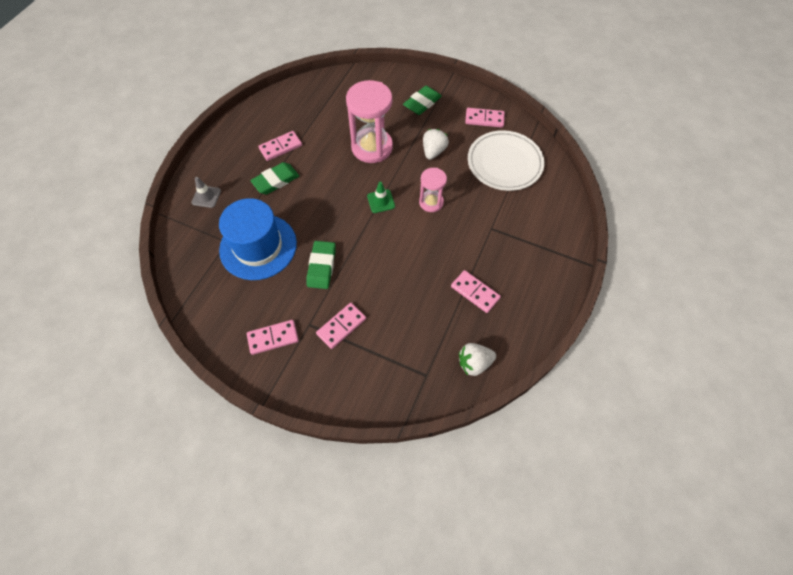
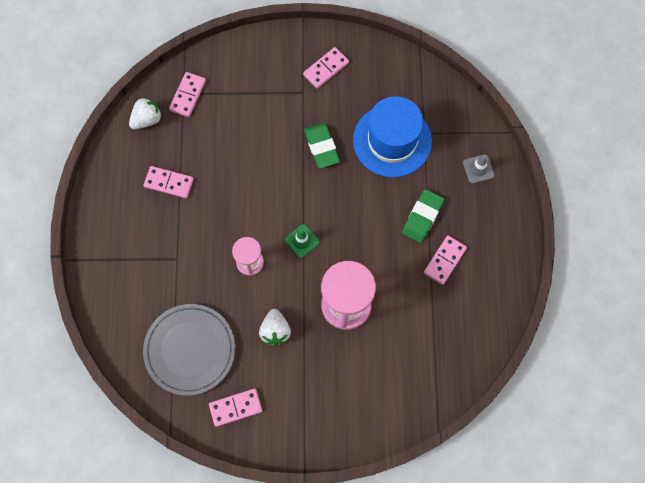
camera: 155 degrees right, 10 degrees up
pink domino [316,303,366,349] -> pink domino moved to [169,72,206,117]
green eraser [403,86,442,115] -> none
white plate [468,130,544,191] -> grey plate [143,304,235,396]

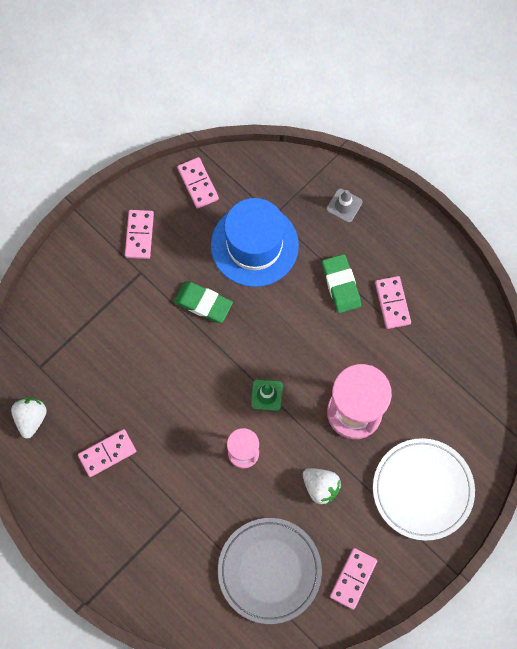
camera: 45 degrees left, 0 degrees up
pink domino [169,72,206,117] -> pink domino moved to [177,157,219,209]
none -> white plate [373,438,475,541]

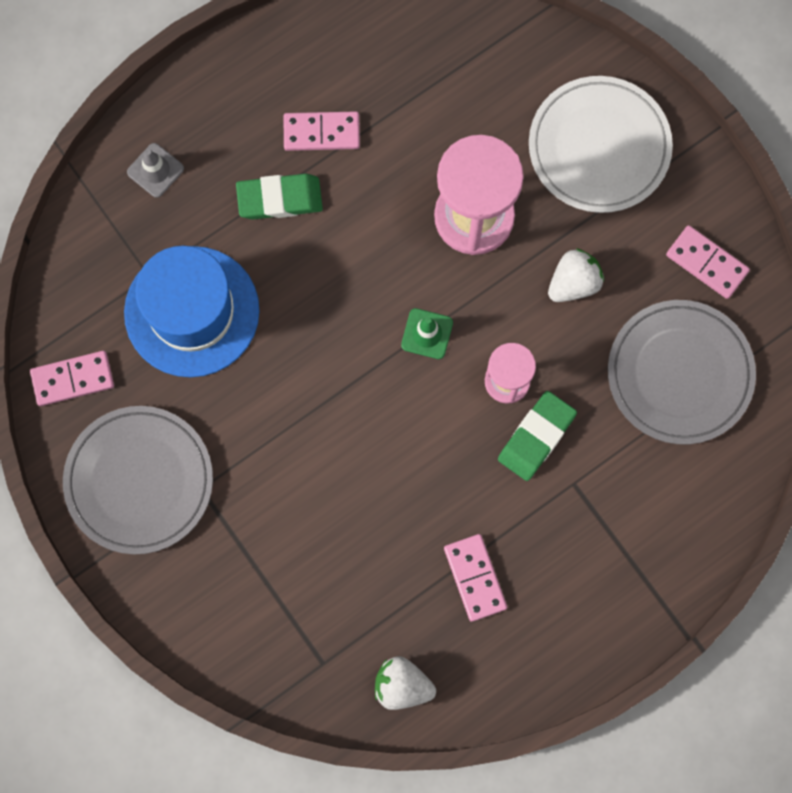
camera: 80 degrees left, 5 degrees up
pink domino [125,210,154,259] -> grey plate [63,406,213,554]
green eraser [174,282,233,323] -> green eraser moved to [498,391,577,481]

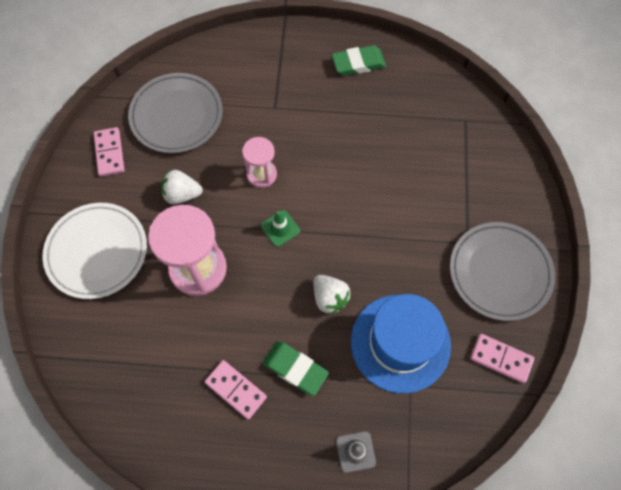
camera: 140 degrees left, 10 degrees down
white strawberry [375,656,436,710] -> white strawberry moved to [313,275,351,315]
pink domino [444,534,507,622] -> none
green eraser [498,391,577,481] -> green eraser moved to [332,45,386,76]

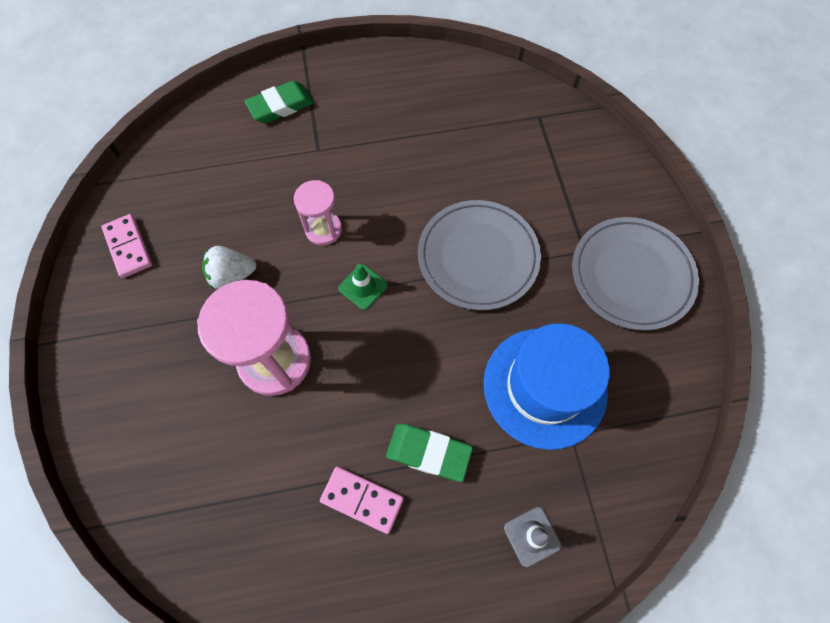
camera: 15 degrees left, 0 degrees up
white plate [42,203,147,299] -> none
grey plate [128,73,223,153] -> grey plate moved to [418,200,541,310]
white strawberry [313,275,351,315] -> none
green eraser [332,45,386,76] -> green eraser moved to [244,81,314,123]
pink domino [470,334,534,383] -> none

